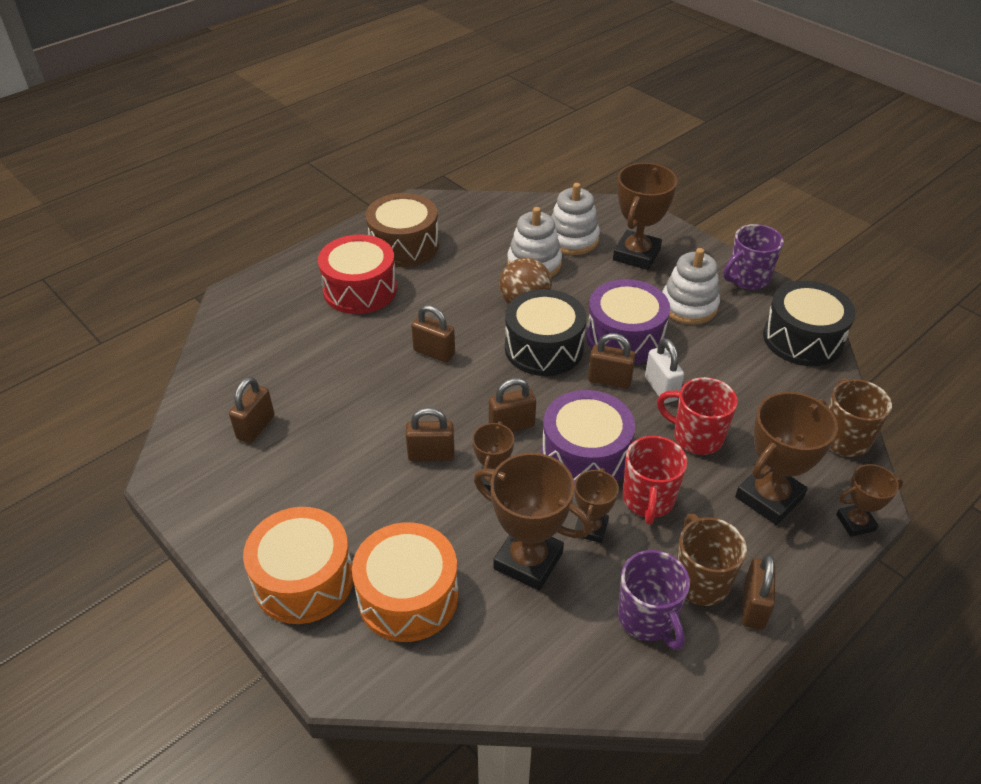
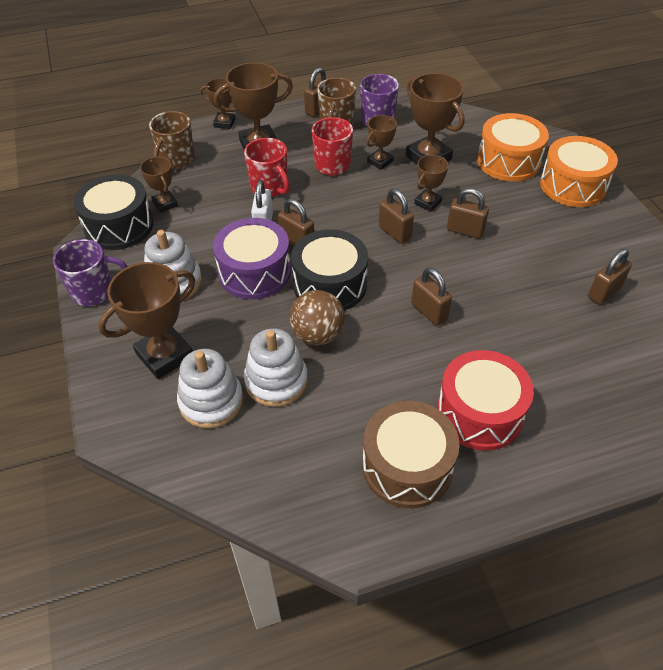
camera: 155 degrees left, 5 degrees up
brown padlock [489,378,536,432] -> brown padlock turned 45 degrees clockwise [379,189,414,244]
purple drum [541,390,635,485] -> none
none -> brown trophy [140,157,178,213]

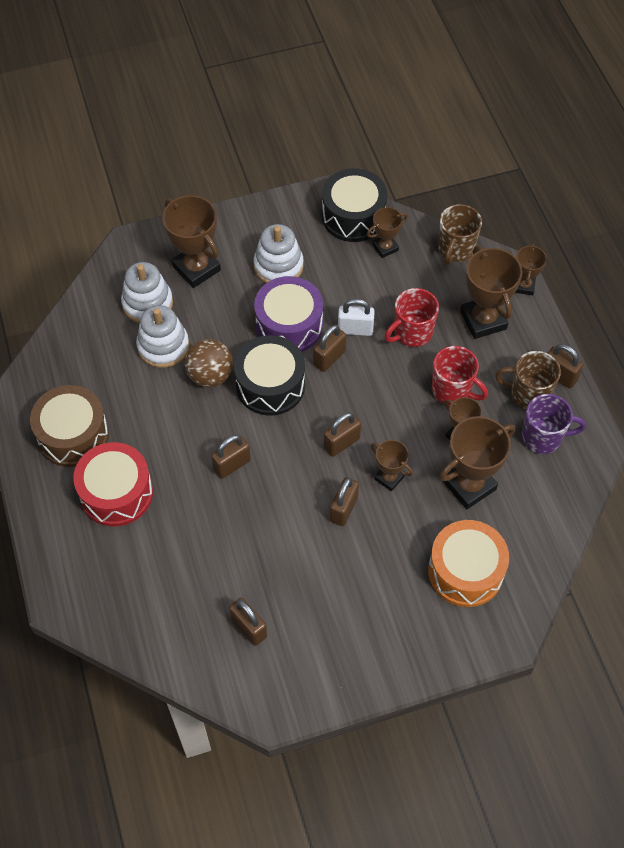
camera: 90 degrees right, 10 degrees up
purple mug [53,239,128,306] -> none
brown mug [149,111,195,169] -> brown mug turned 90 degrees counterclockwise [438,204,482,265]
orange drum [540,136,618,207] -> none

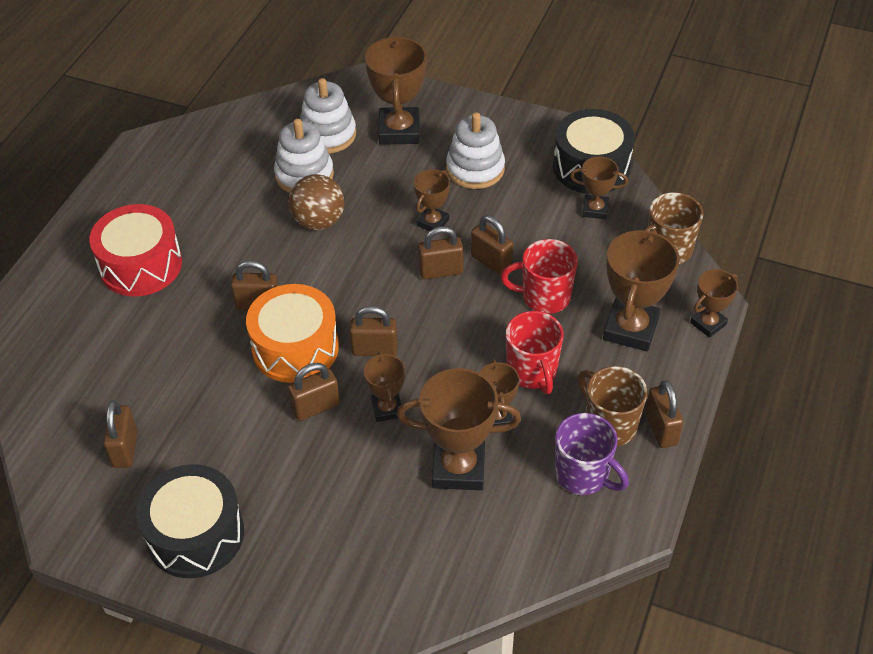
camera: 40 degrees right, 10 degrees down
brown drum [30,385,109,467] -> none
black drum [234,335,305,416] -> black drum moved to [136,464,244,578]
purple drum [254,276,323,352] -> brown trophy [414,169,450,231]
white padlock [338,299,375,336] -> brown padlock [471,215,513,275]
orange drum [428,520,509,607] -> orange drum moved to [246,284,339,383]

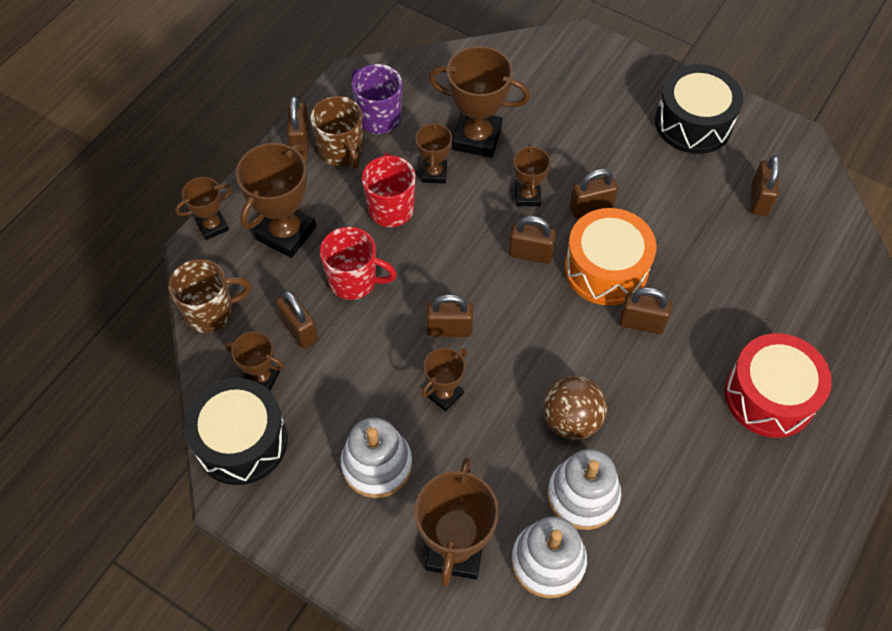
camera: 170 degrees left, 10 degrees up
brown padlock [471,215,513,275] -> brown padlock moved to [276,290,318,349]

